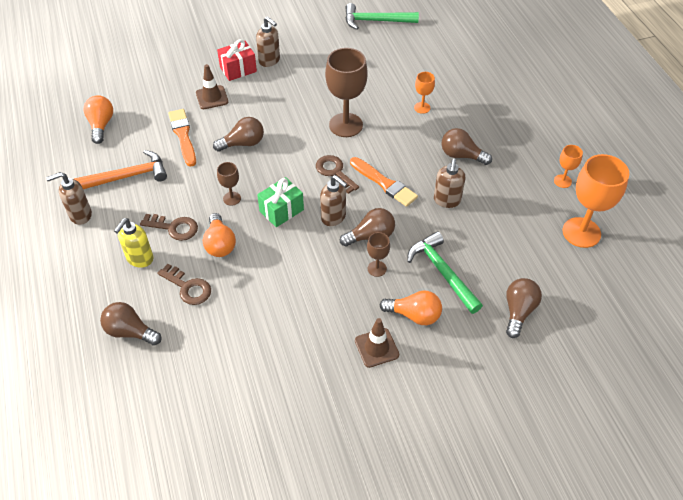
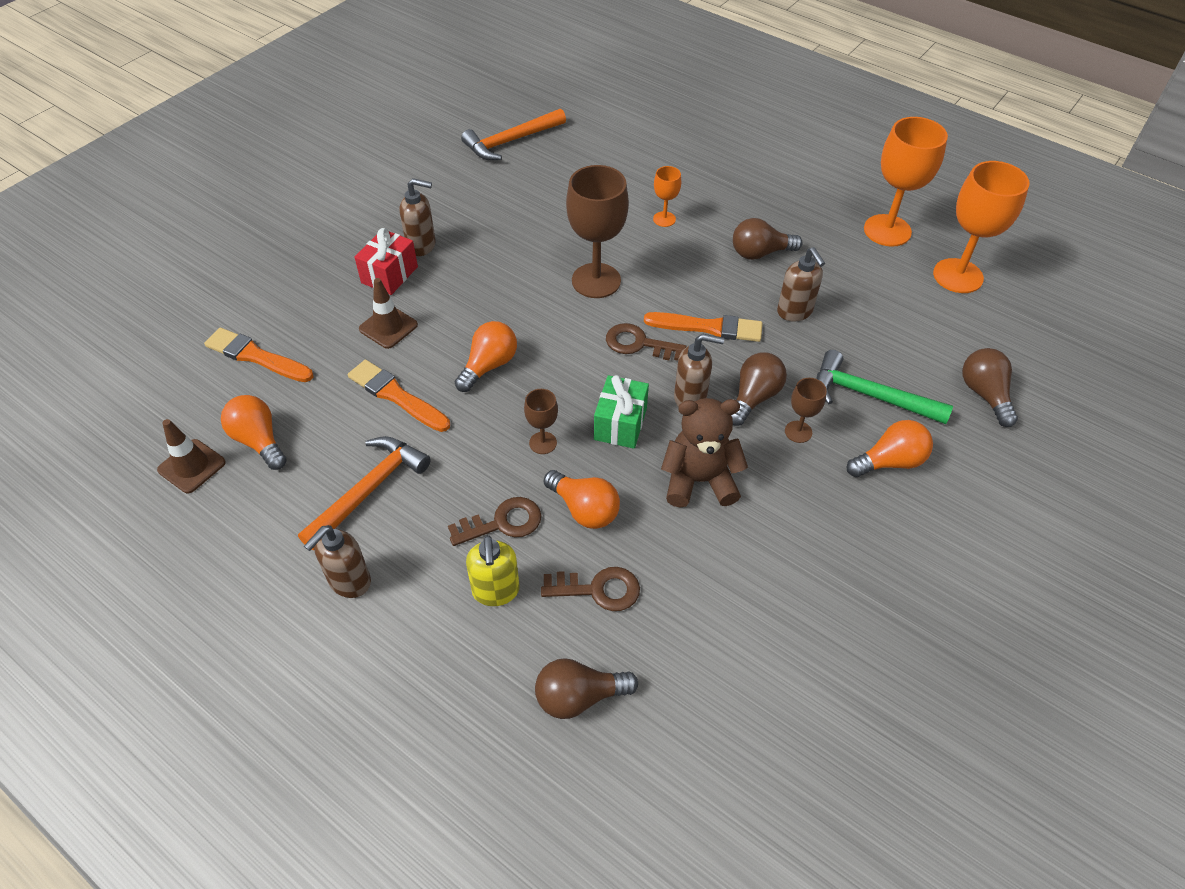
camera: 35 degrees left, 0 degrees up
brown light bulb [213,117,264,152] -> orange light bulb [455,321,517,392]
green hammer [345,3,419,30] -> orange hammer [461,109,566,160]
brown traffic cone [355,318,399,368] -> brown traffic cone moved to [157,419,226,493]
orange goblet [554,145,583,188] -> orange goblet [864,117,948,247], size x2.05
none -> orange brush [204,328,313,382]
none -> brown teddy bear [661,398,748,508]

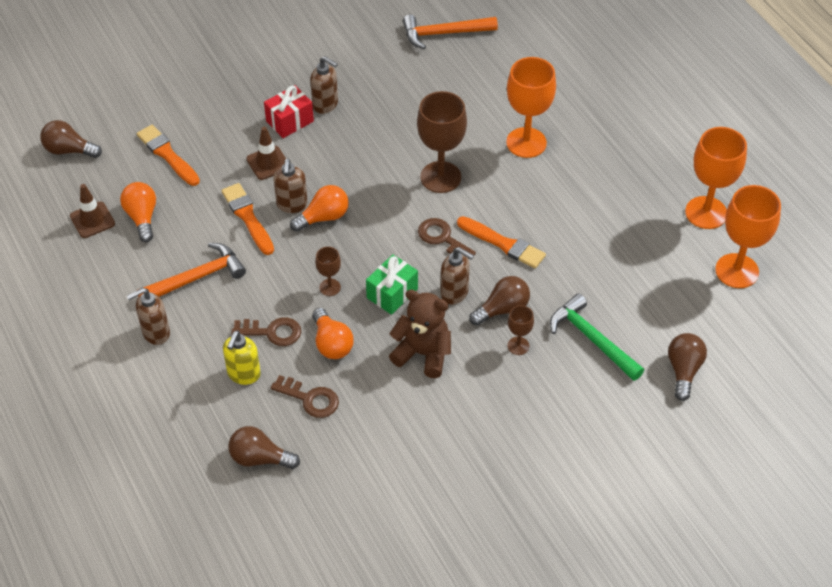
camera: 25 degrees right, 0 degrees up
orange goblet [653,166,681,227] -> orange goblet [506,57,556,158], size x2.05
brown light bulb [733,218,803,260] -> brown light bulb moved to [40,120,102,158]
brown soap dispenser [777,247,825,322] -> brown soap dispenser moved to [273,159,308,213]
orange light bulb [847,420,933,477] -> none

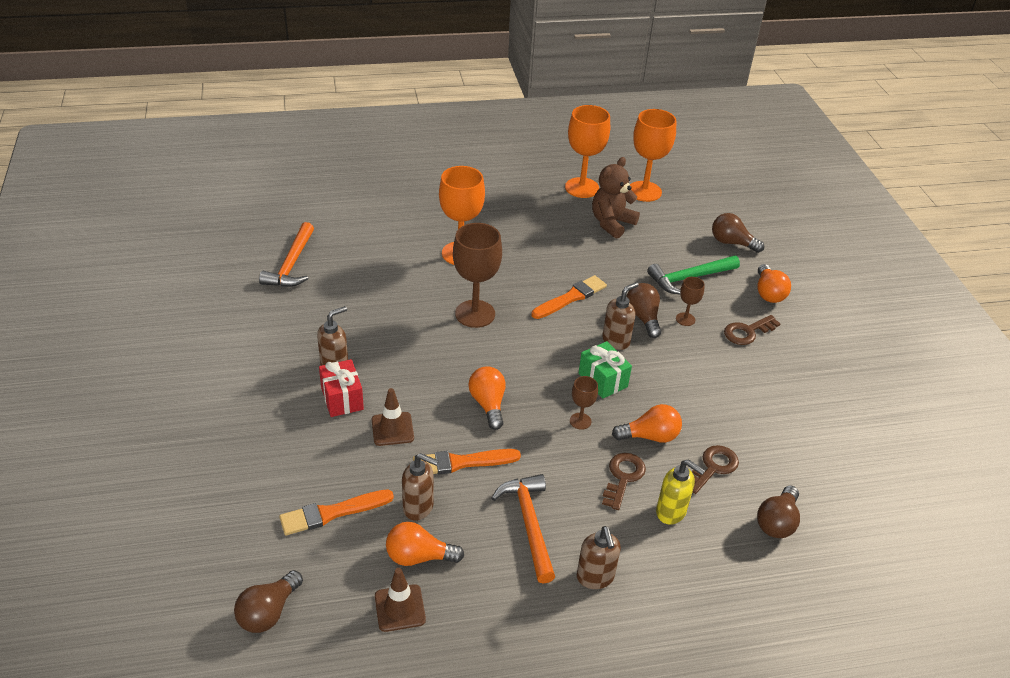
camera: 75 degrees left, 10 degrees down
brown soap dispenser [273,159,308,213] -> brown soap dispenser moved to [402,453,439,521]
brown teddy bear [389,290,451,378] -> brown teddy bear moved to [592,157,640,239]
brown key [418,218,476,259] -> brown key moved to [724,315,781,345]
none -> orange light bulb [757,264,791,303]

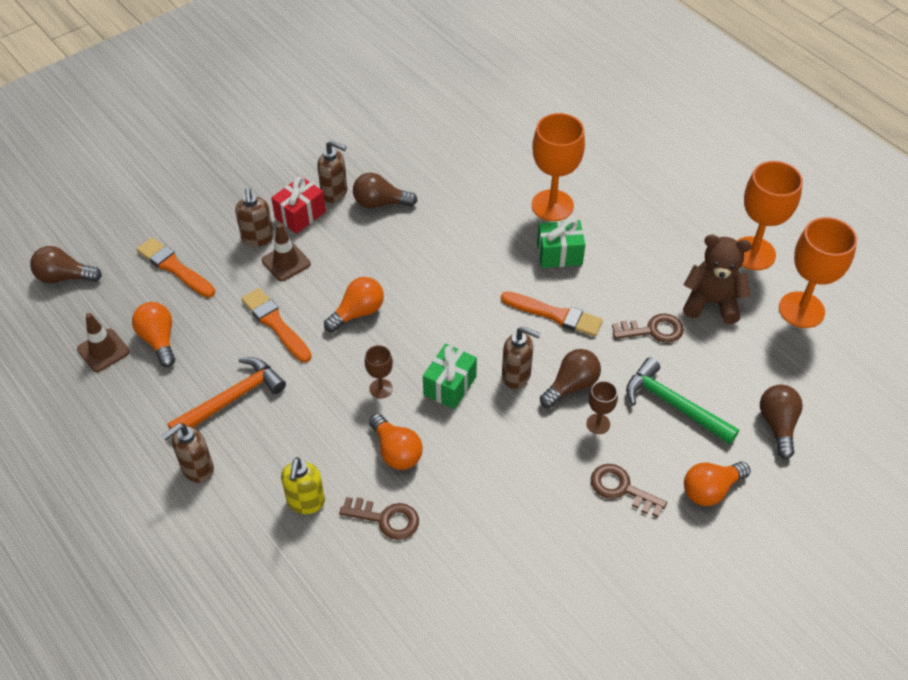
camera: 65 degrees right, 10 degrees up
orange hammer [259,222,314,287] -> none
brown soap dispenser [402,453,439,521] -> brown soap dispenser moved to [235,188,274,247]
brown goblet [453,223,502,328] -> none
brown key [602,453,646,510] -> brown key moved to [612,313,684,343]
brown light bulb [757,486,800,538] -> brown light bulb moved to [353,173,418,208]
none -> green gift [537,219,585,268]

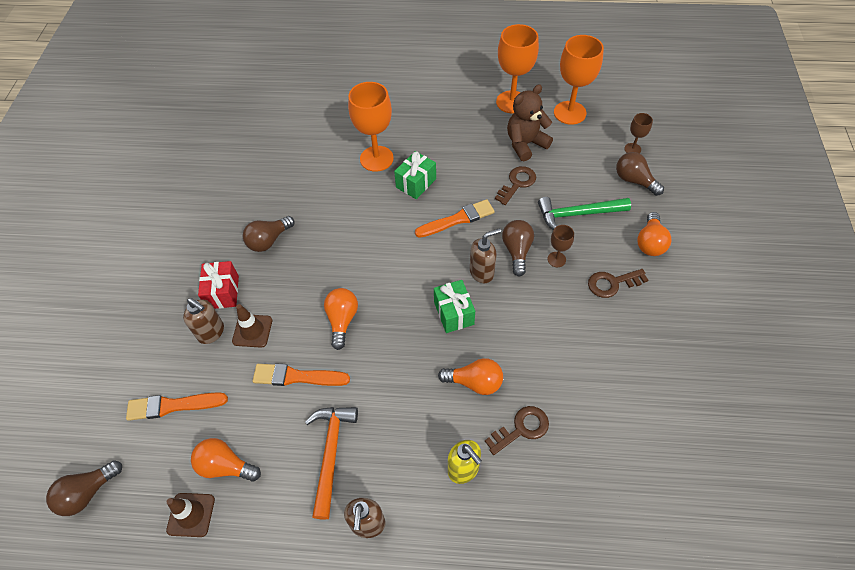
camera: 45 degrees left, 5 degrees up
brown soap dispenser [317,140,347,203] -> none
brown goblet [365,345,393,399] -> brown goblet moved to [624,113,653,154]

